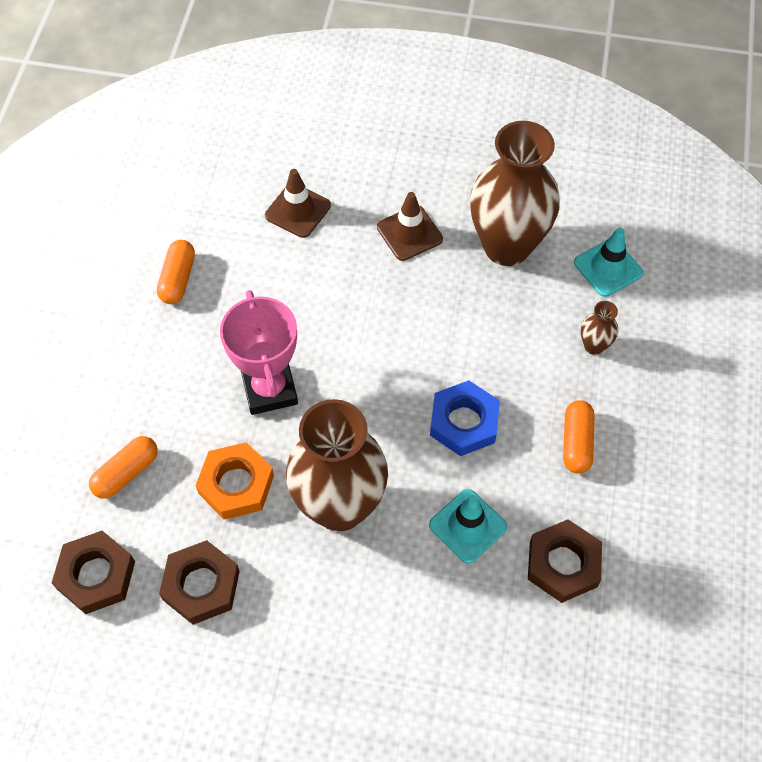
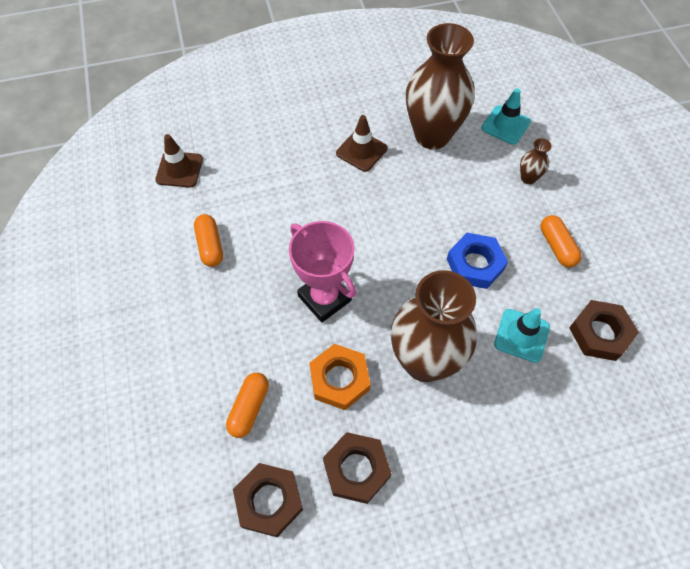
camera: 25 degrees left, 0 degrees up
brown traffic cone [265,169,331,238] -> brown traffic cone moved to [155,134,203,188]

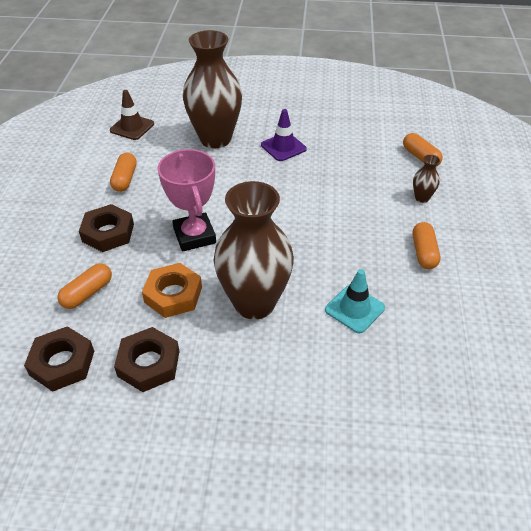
camera: 20 degrees right, 15 degrees down
brown traffic cone [336,115,387,172] -> purple traffic cone [261,109,307,161]
brown vase [406,23,475,149] -> brown vase moved to [183,30,242,148]
blue nut [447,233,508,289] -> none
turquoise traffic cone [481,88,531,145] -> orange capsule [403,133,443,166]
brown nut [569,300,639,361] -> brown nut moved to [79,204,134,252]

